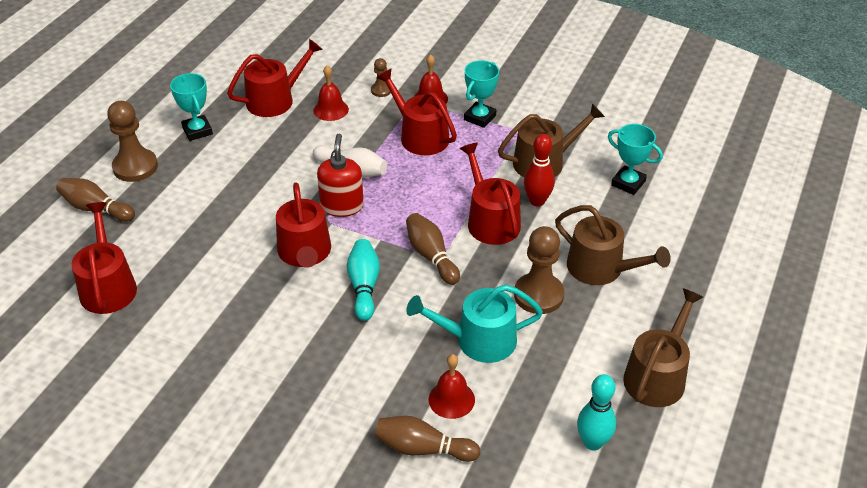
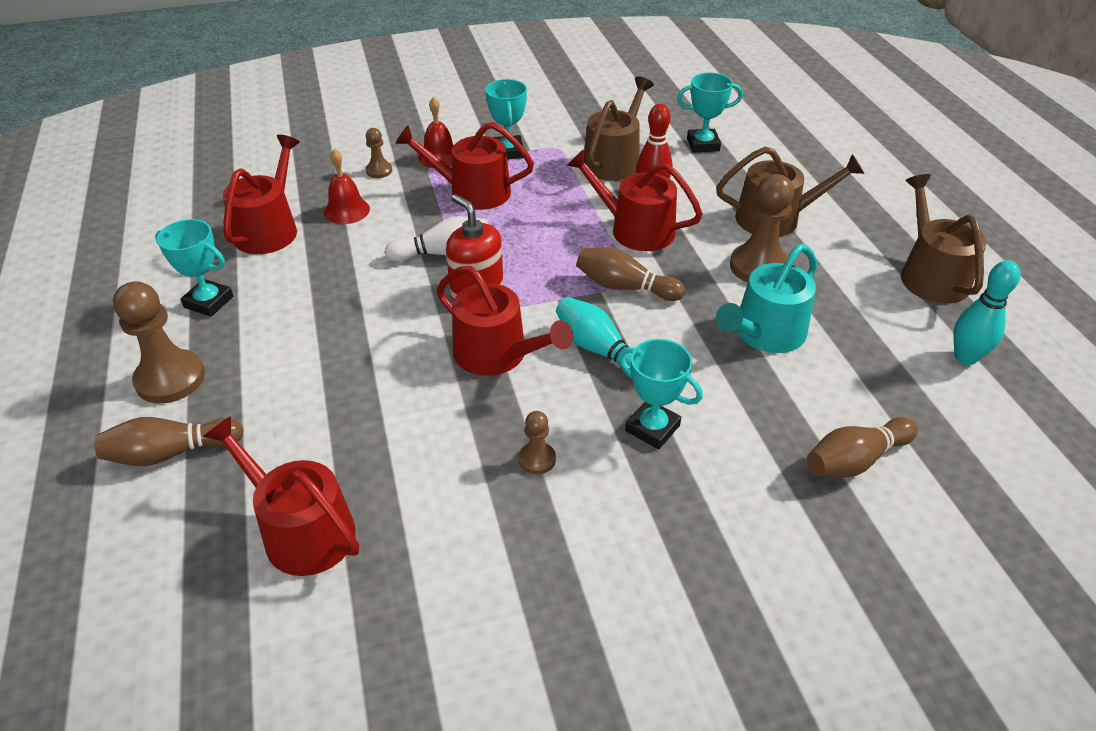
camera: 40 degrees left, 0 degrees up
red bell [429,354,475,419] -> none
none -> brown pawn [519,411,556,474]
none -> turquoise trophy [618,339,703,449]

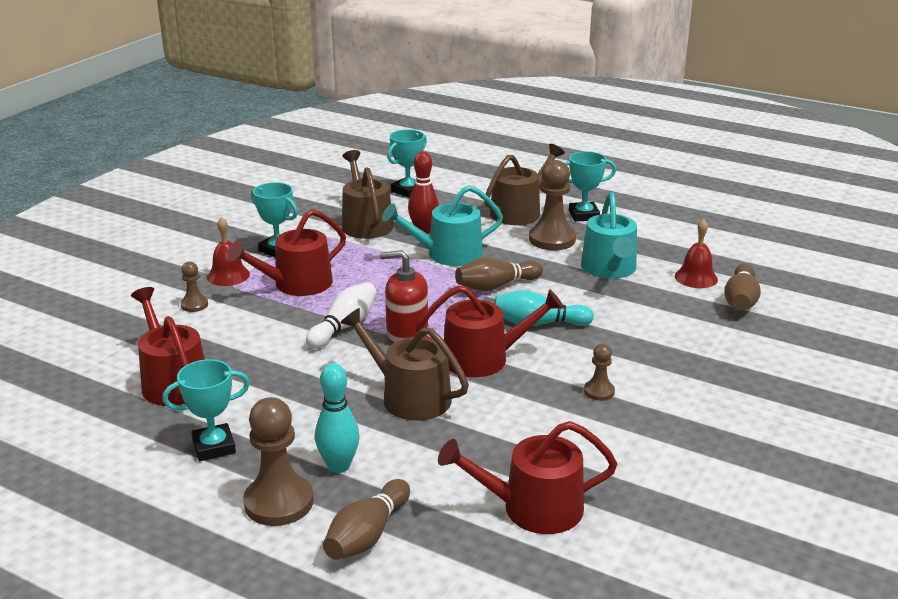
camera: 45 degrees left, 15 degrees down
red bell [324,149,370,224] -> red bell moved to [675,219,718,288]
red watering can [567,149,703,251] -> turquoise watering can [382,185,503,266]
turquoise trophy [618,339,703,449] -> turquoise trophy moved to [565,151,616,222]
brown watering can [901,174,987,304] -> brown watering can moved to [340,308,469,421]
turquoise bowling pin [953,260,1021,365] -> turquoise bowling pin moved to [315,363,360,473]

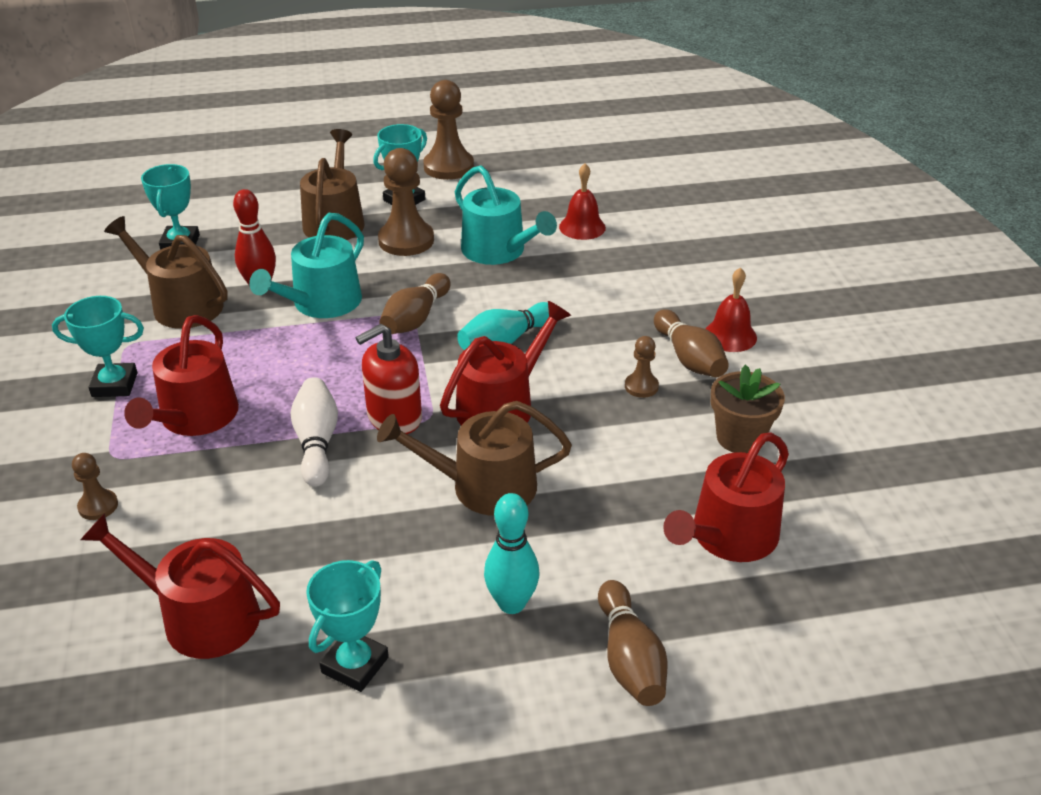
camera: 40 degrees left, 10 degrees up
red bell [207,217,250,286] -> red bell moved to [705,267,757,352]
brown pawn [243,397,313,526] -> brown pawn moved to [423,80,474,180]
brown bowling pin [724,263,761,310] -> brown bowling pin moved to [654,309,729,377]
none -> brown flower pot [711,365,785,453]

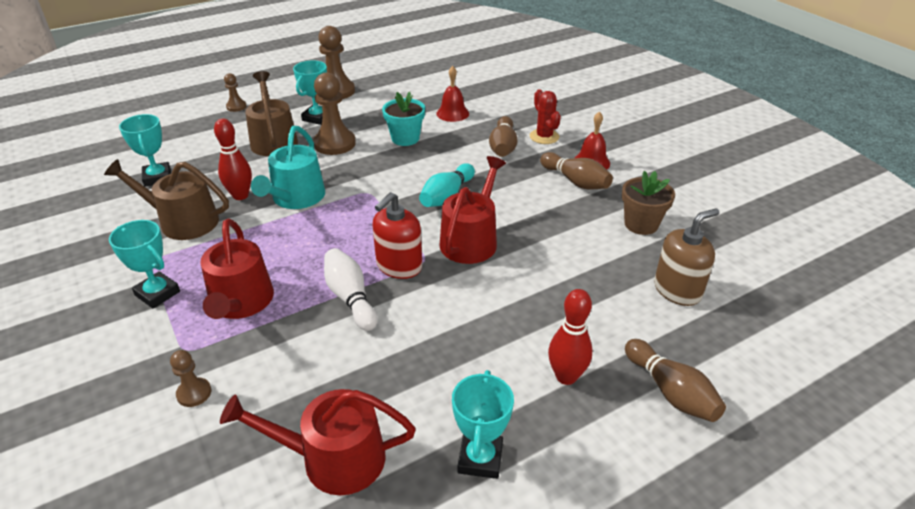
camera: 20 degrees left, 0 degrees up
turquoise trophy [52,296,144,397] -> turquoise trophy turned 60 degrees clockwise [109,220,180,309]
brown watering can [377,401,572,516] -> none
brown bowling pin [379,273,451,334] -> brown bowling pin moved to [489,116,518,157]
turquoise watering can [455,166,557,265] -> turquoise flower pot [382,92,425,146]
turquoise bowling pin [484,493,540,614] -> red bowling pin [548,289,592,385]
brown pawn [625,336,659,398] -> brown pawn moved to [224,73,247,112]
red watering can [663,432,789,562] -> brown soap dispenser [654,208,719,306]
none -> red cactus [530,89,561,144]

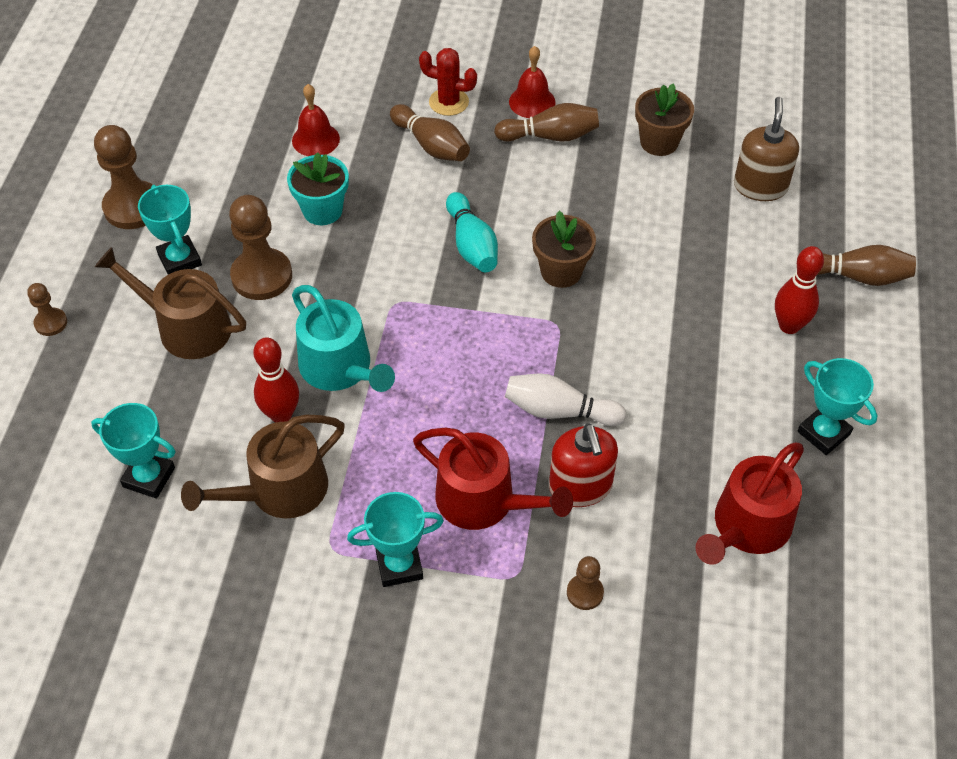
camera: 50 degrees left, 15 degrees up
red soap dispenser [372,192,422,279] -> red soap dispenser moved to [549,423,618,507]
red watering can [440,156,506,264] -> brown flower pot [532,211,596,288]

